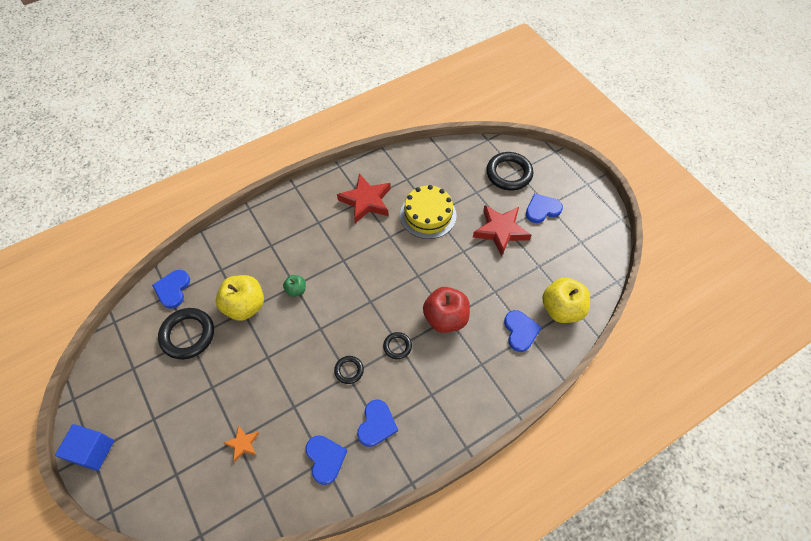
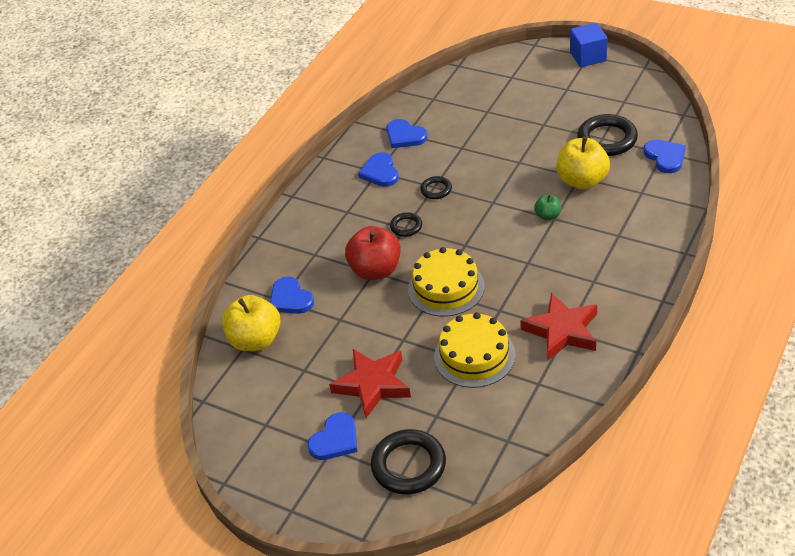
camera: 155 degrees right, 15 degrees down
orange star [224,425,259,462] -> none
none -> yellow cake [408,247,485,317]

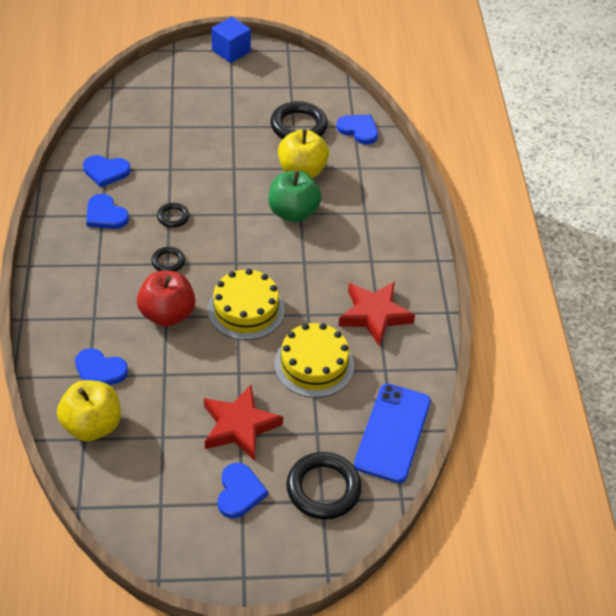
camera: 40 degrees left, 5 degrees up
green apple [534,194,561,220] -> green apple [268,171,322,222], size x2.01
none -> blue phone [354,383,431,483]

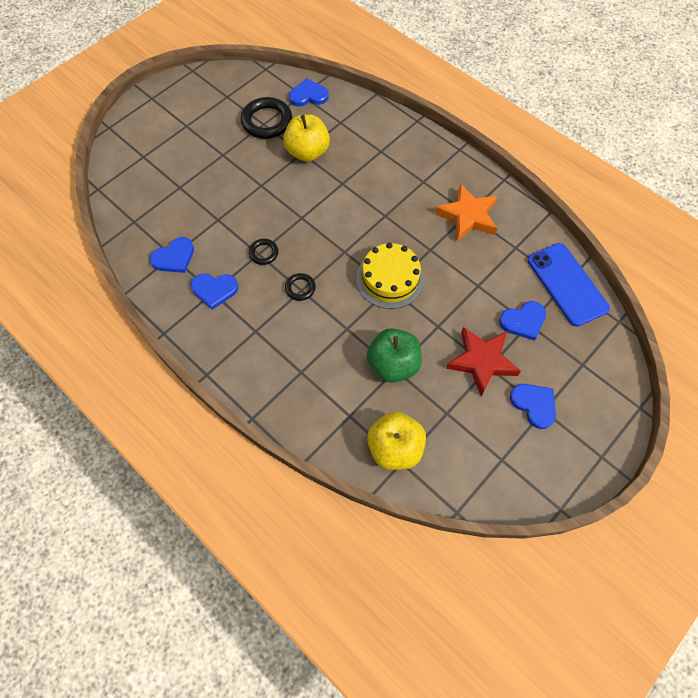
camera: 40 degrees left, 15 degrees up
blue heart [75,348,128,385] -> blue heart moved to [499,301,546,341]
red apple [137,271,195,327] -> none
blue cube [211,17,251,63] -> none
green apple [268,171,322,222] -> green apple moved to [367,328,422,383]
yellow cake [274,323,354,398] -> none
black ring [286,452,362,520] -> none
red star [338,282,415,347] -> orange star [435,183,497,241]

